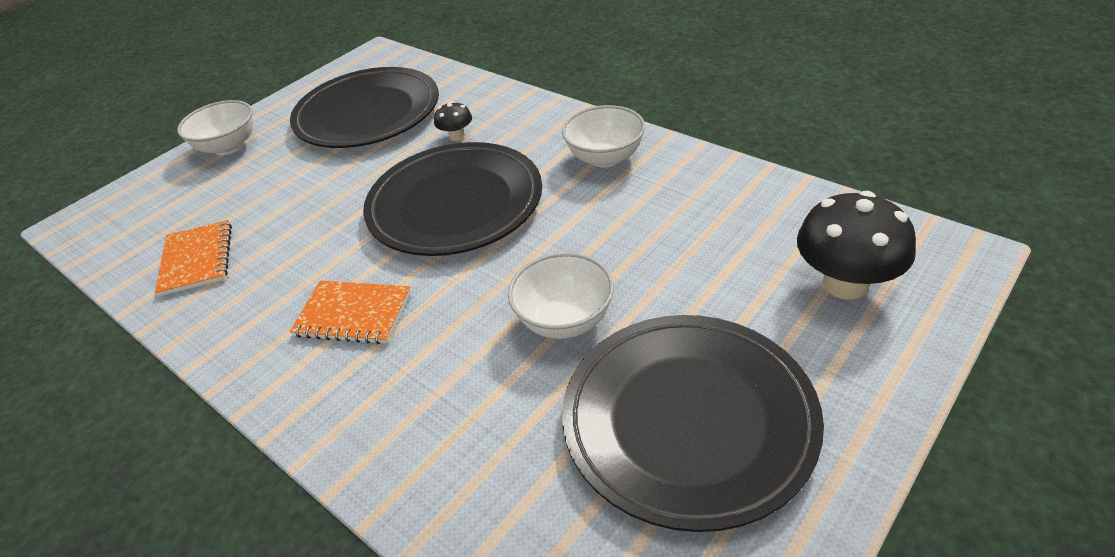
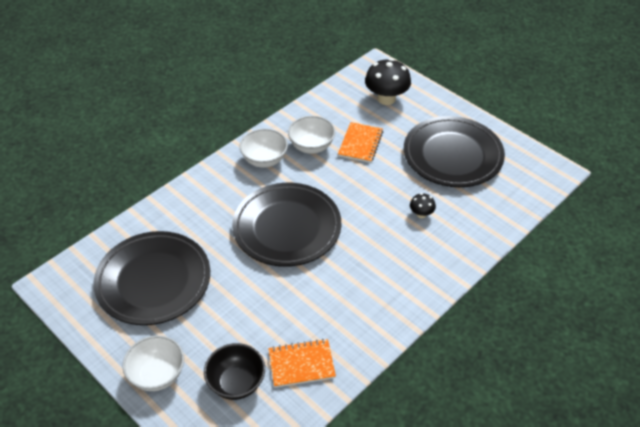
camera: 90 degrees left, 5 degrees up
orange notebook [290,281,411,344] -> orange notebook moved to [338,122,383,163]
black mushroom [434,101,472,141] -> black mushroom moved to [410,193,436,218]
white bowl [508,253,614,339] -> white bowl moved to [288,116,336,154]
none -> black bowl [204,343,265,400]

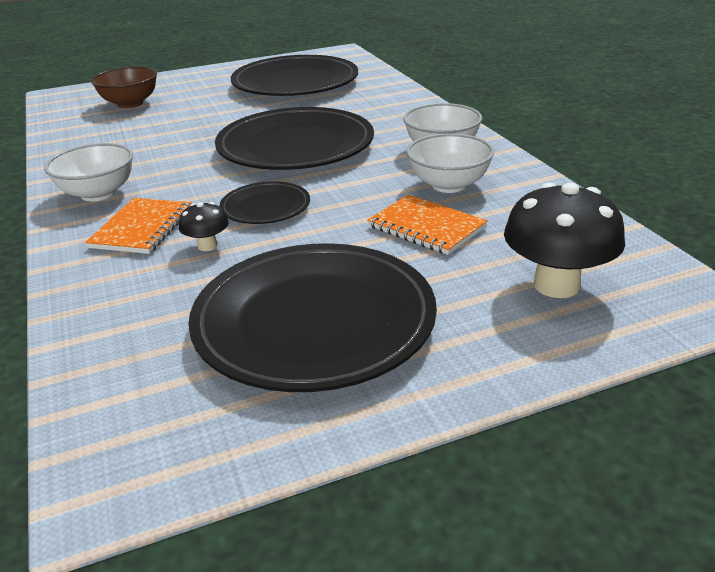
camera: 115 degrees right, 15 degrees down
white bowl [123,335,184,391] -> white bowl moved to [44,143,133,202]
black bowl [204,343,265,400] -> brown bowl [91,67,157,108]
orange notebook [268,339,336,388] -> orange notebook moved to [85,198,192,254]
none -> black plate [219,181,310,224]

